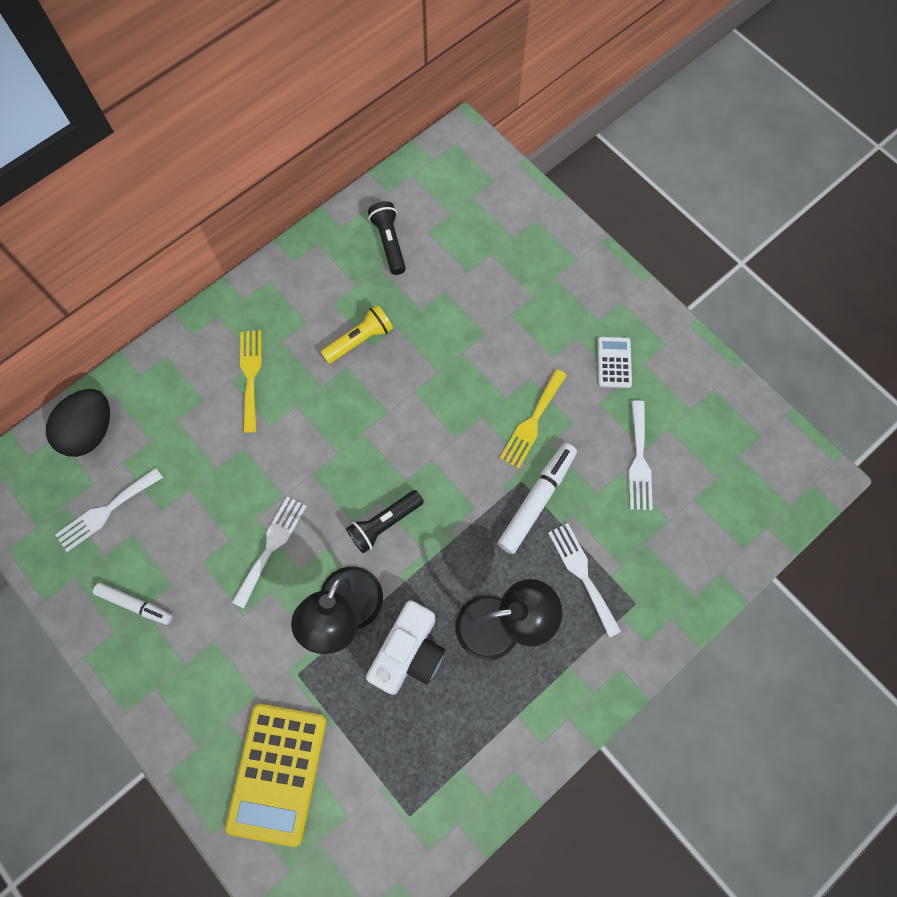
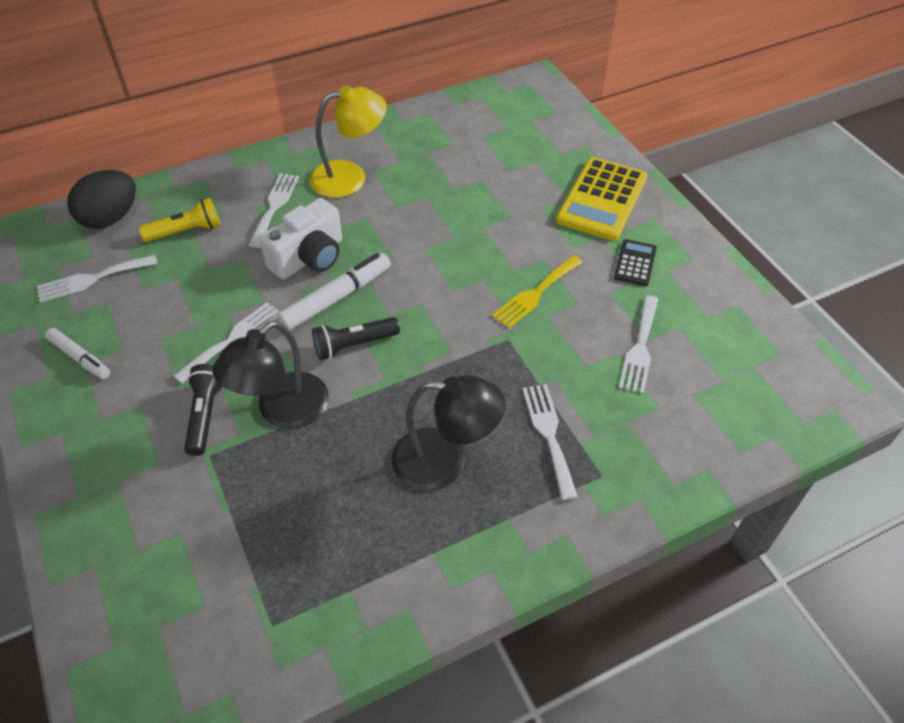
camera: 15 degrees right, 20 degrees down
yellow calculator [225,704,327,847] -> yellow calculator moved to [556,157,648,241]
yellow fork [240,330,262,433] -> white fork [249,173,299,248]
yellow flashlight [321,305,393,364] -> yellow flashlight moved to [139,198,220,242]
white camera [366,600,445,695] -> white camera moved to [259,198,342,279]
black flashlight [368,201,406,275] -> black flashlight moved to [184,364,223,456]
white marker [497,443,577,554] -> white marker moved to [277,253,391,331]
white calculator [597,337,632,388] -> black calculator [614,239,657,286]
none -> yellow lamp [309,85,387,198]

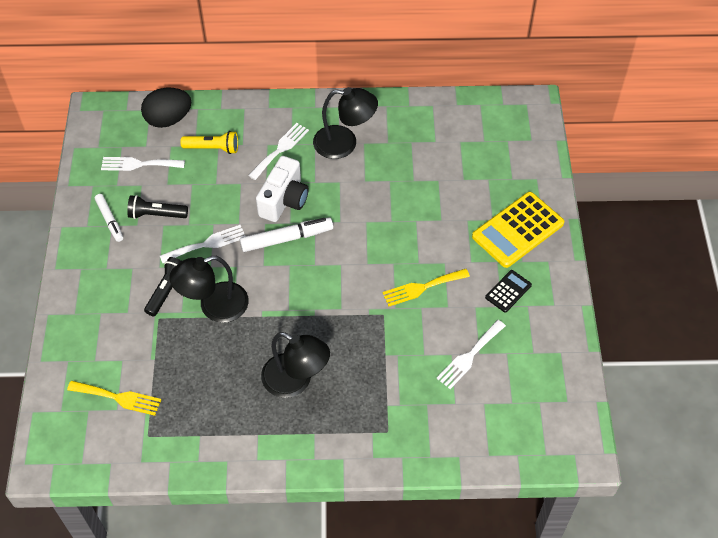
camera: 25 degrees right, 5 degrees up
white camera [259,198,342,279] -> white camera turned 45 degrees counterclockwise [256,156,309,222]
yellow lamp [309,85,387,198] -> black lamp [313,87,378,159]
black flashlight [312,317,400,360] -> black flashlight moved to [127,195,188,219]
white fork [523,384,578,500] -> none
none -> yellow fork [67,381,161,416]

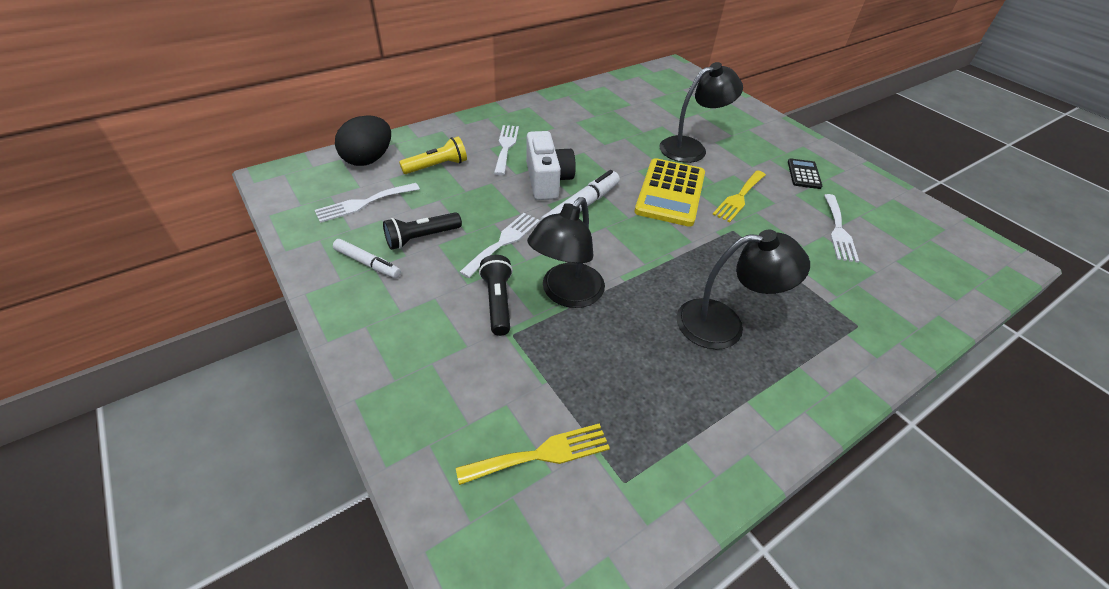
camera: 35 degrees left, 10 degrees down
black lamp [313,87,378,159] -> black lamp moved to [659,62,743,163]
yellow calculator [472,192,564,268] -> yellow calculator moved to [634,158,705,227]

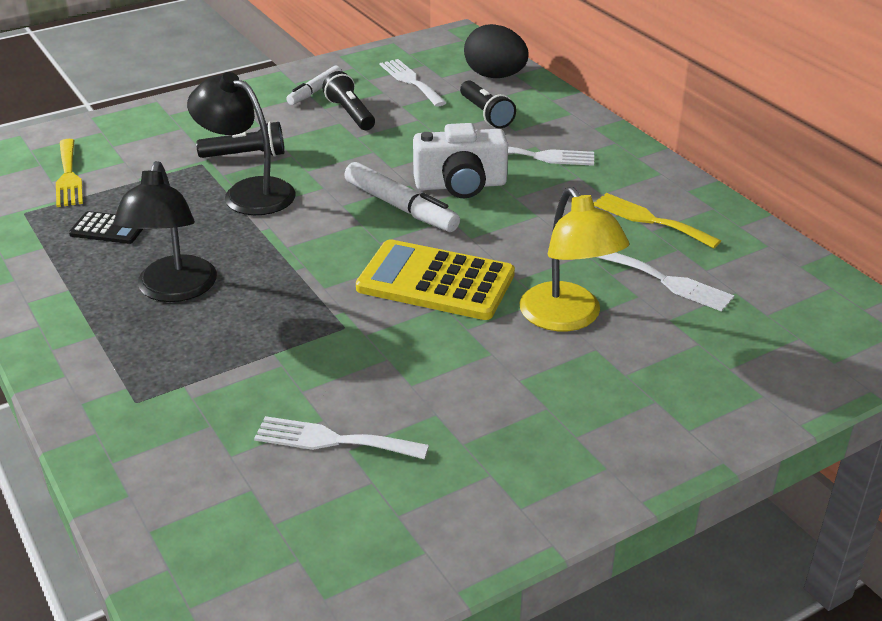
camera: 95 degrees right, 10 degrees down
yellow flashlight [399,136,467,174] -> black flashlight [460,80,516,128]
white fork [459,213,540,278] -> white fork moved to [596,252,734,312]
black lamp [659,62,743,163] -> yellow lamp [519,187,629,331]
yellow fork [712,170,766,222] -> yellow fork moved to [593,193,721,249]
black calculator [788,158,822,189] -> black calculator moved to [69,211,143,244]

